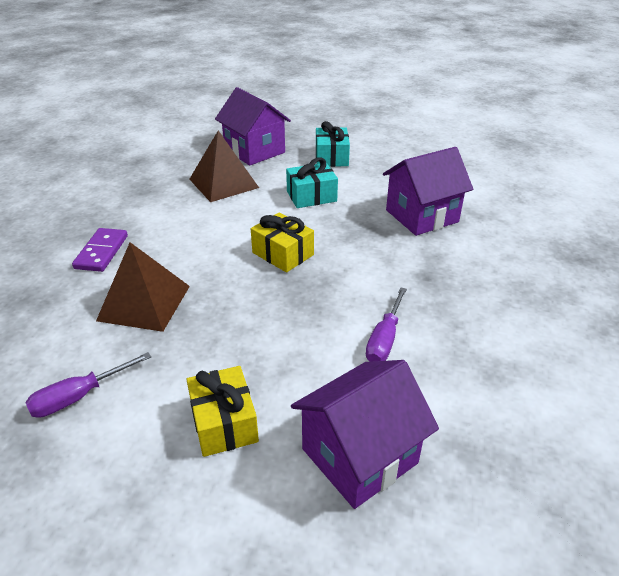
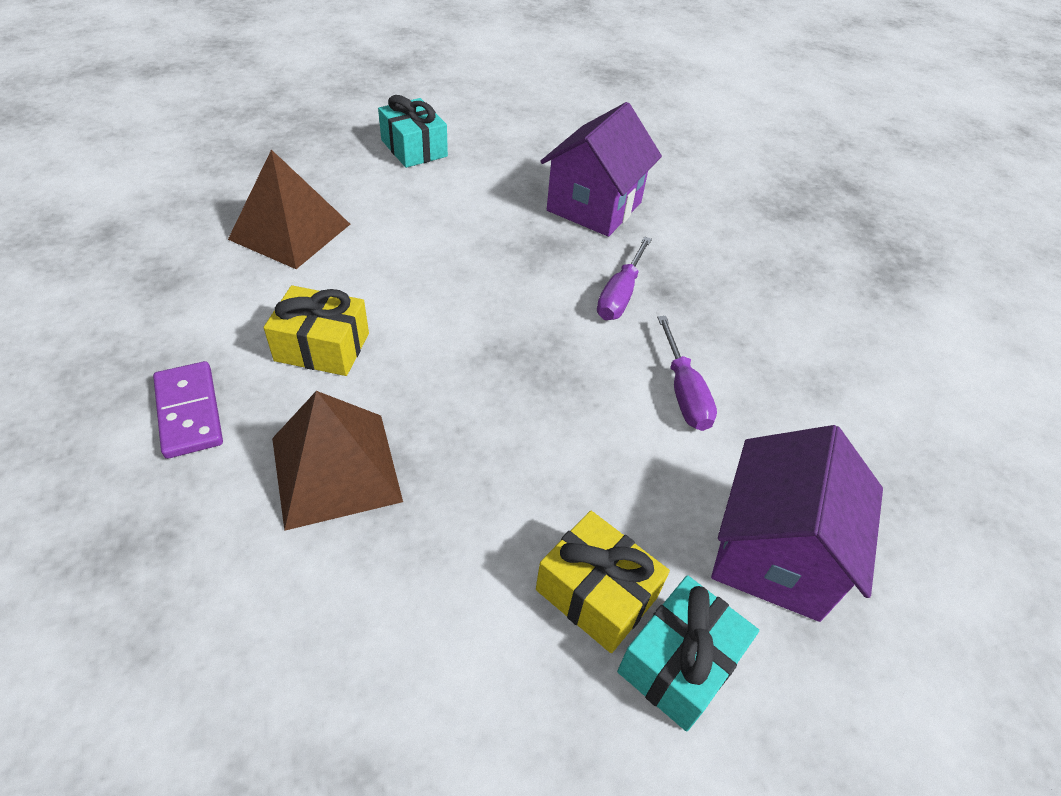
camera: 35 degrees left, 10 degrees up
purple screwdriver [25,352,151,418] -> purple screwdriver moved to [597,237,652,320]
purple house [215,87,291,166] -> none
yellow gift [251,212,314,273] -> yellow gift moved to [264,285,369,376]
turquoise gift [286,157,338,208] -> turquoise gift moved to [617,575,759,731]

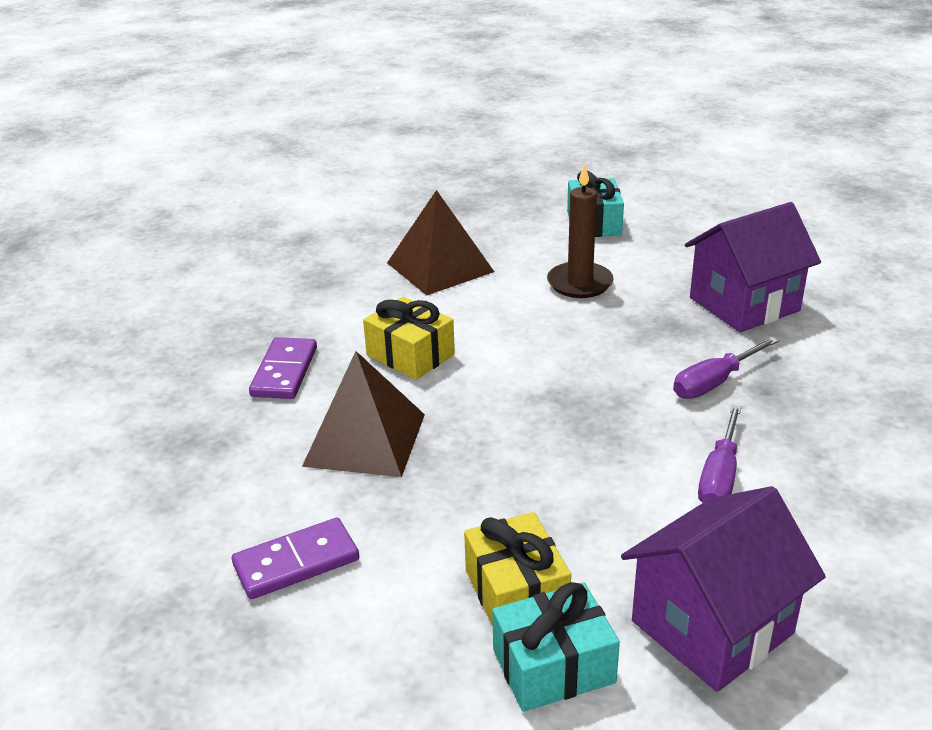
camera: 35 degrees right, 15 degrees down
none -> purple domino [232,518,359,599]
none -> brown candle [547,163,614,298]

